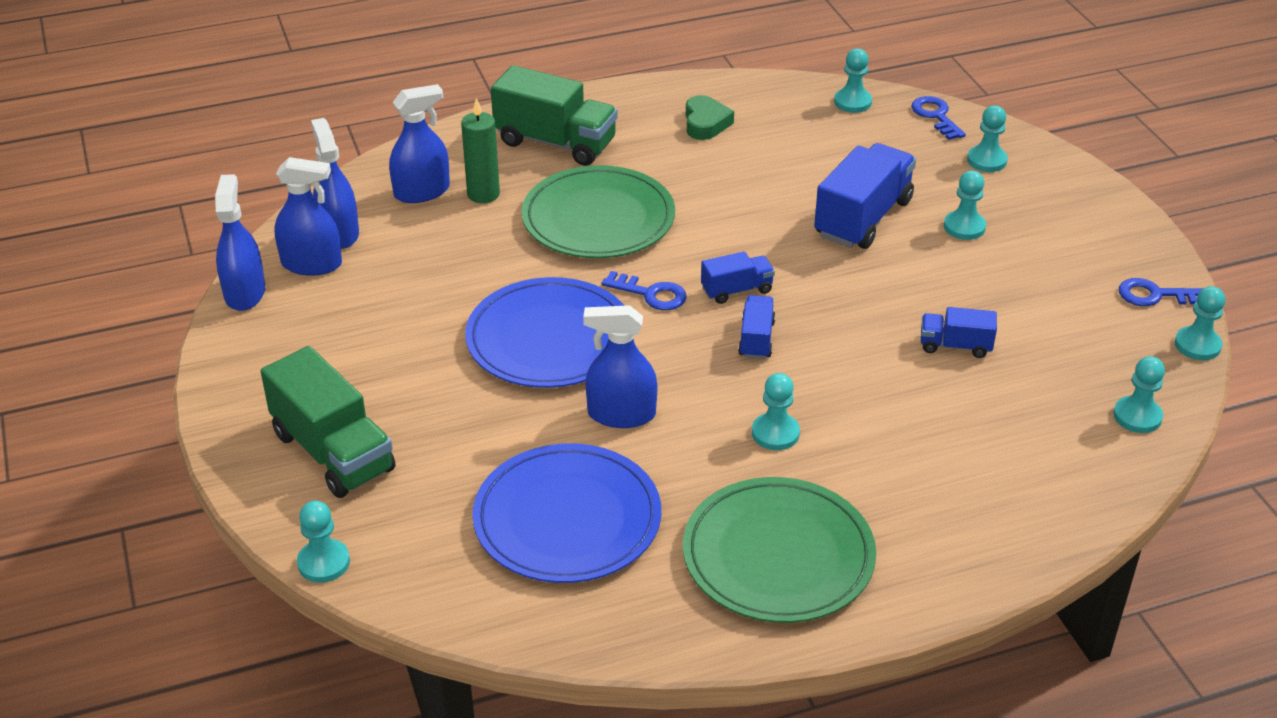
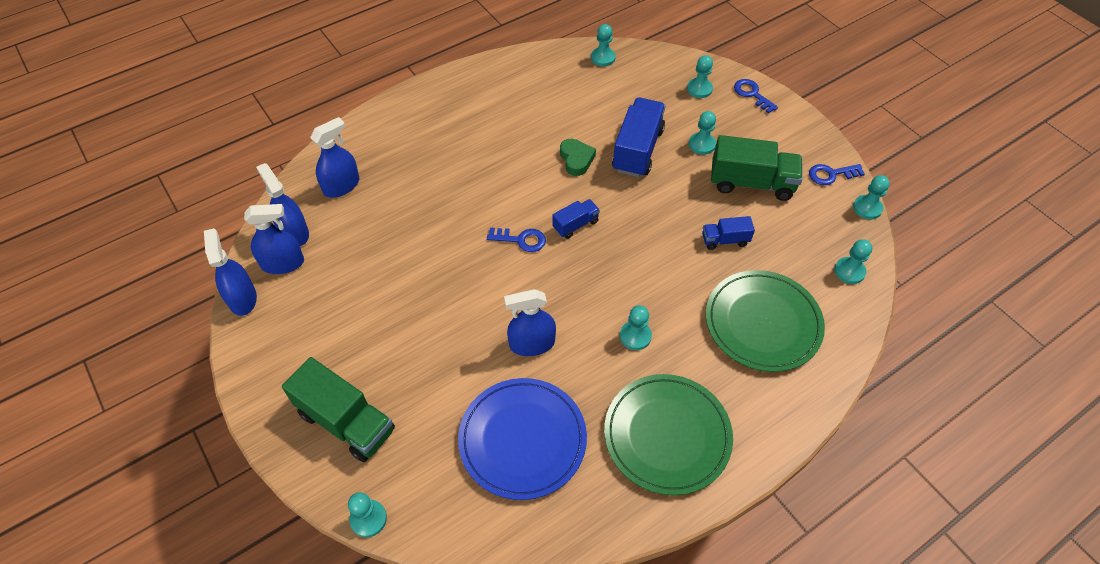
camera: 15 degrees left, 15 degrees up
green candle [461,98,500,203] -> none
blue plate [465,277,624,388] -> none
green truck [491,65,618,166] -> green truck moved to [711,135,803,201]
green plate [522,165,675,258] -> green plate moved to [706,270,825,372]
green heart [686,95,734,140] -> green heart moved to [560,139,596,176]
blue truck [738,295,776,359] -> none
blue key [911,96,966,140] -> blue key moved to [734,79,778,114]

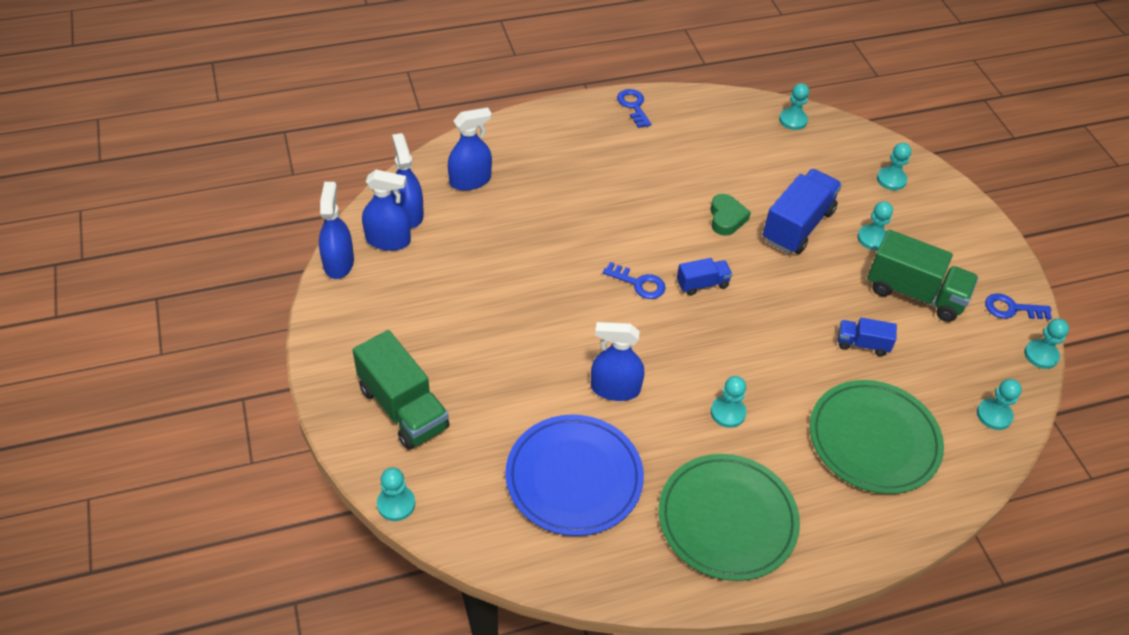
camera: 15 degrees right, 5 degrees down
blue key [734,79,778,114] -> blue key moved to [617,89,651,128]

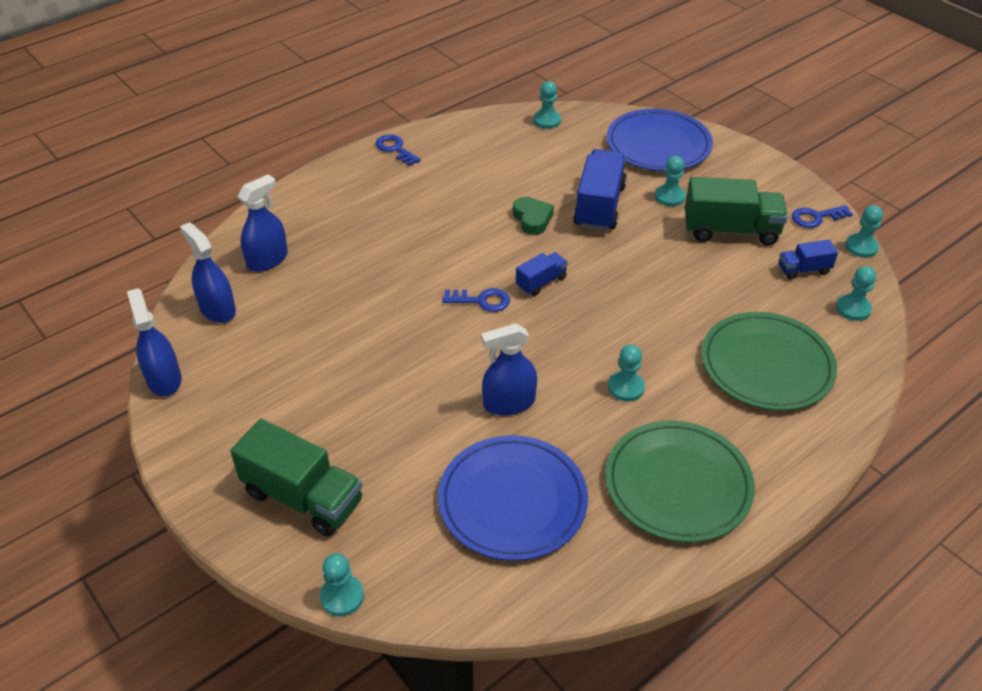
camera: 20 degrees left, 5 degrees down
blue spray bottle [362,170,411,251] -> none
blue truck [838,318,897,356] -> blue truck moved to [779,240,838,280]
turquoise pawn [877,143,911,190] -> blue plate [606,109,713,171]

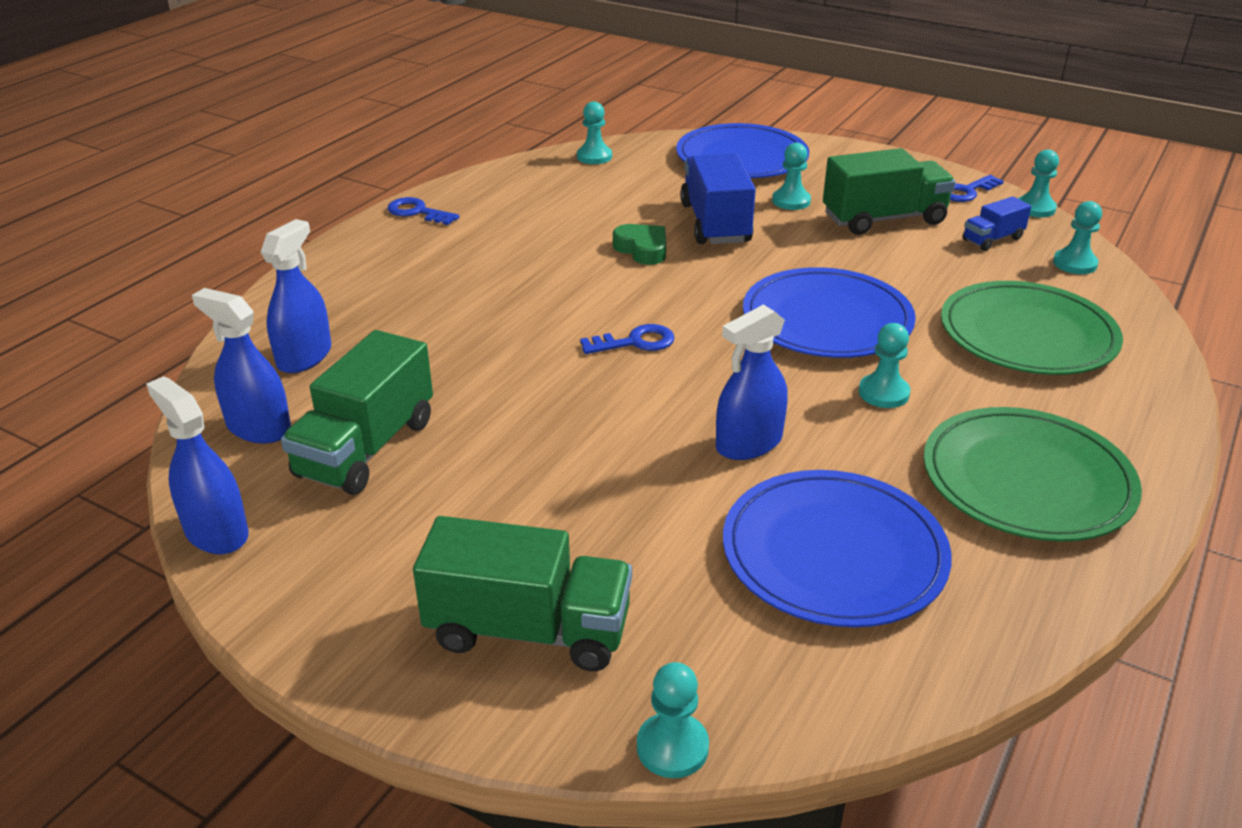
camera: 20 degrees left, 10 degrees down
blue truck [516,252,568,296] -> none
none -> green truck [281,330,433,495]
none -> blue plate [743,267,916,358]

